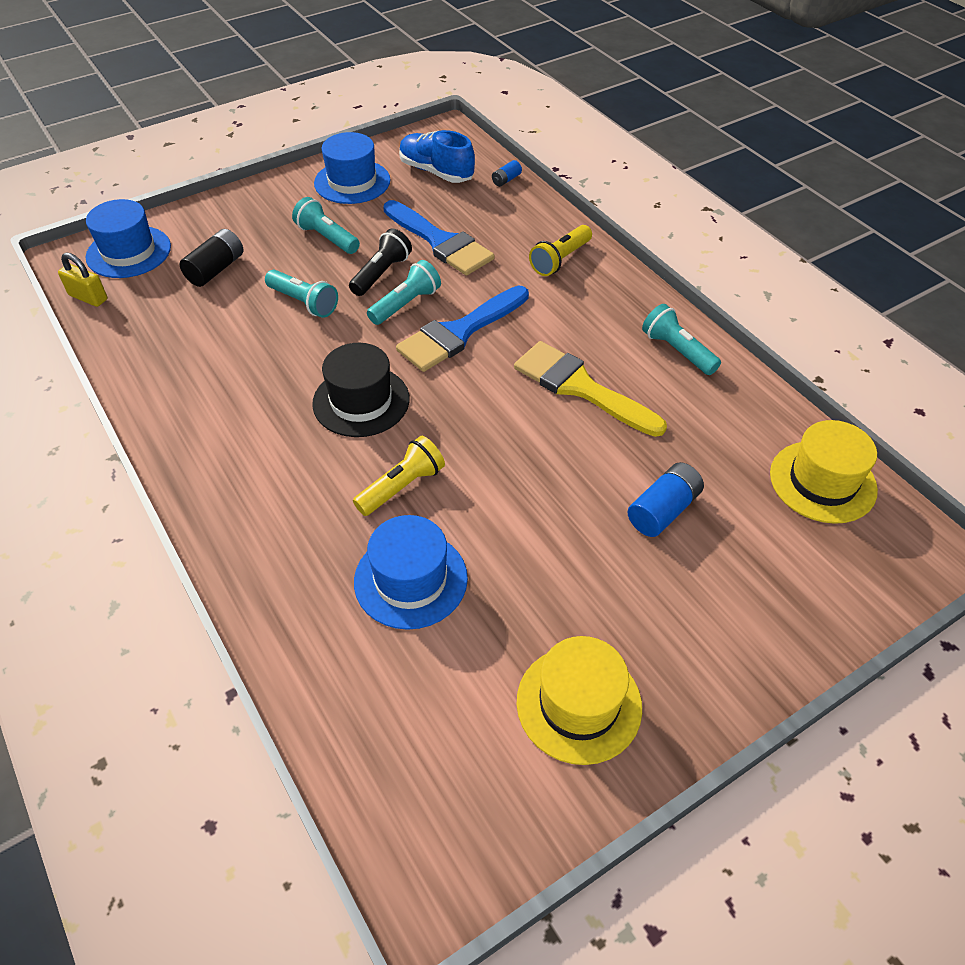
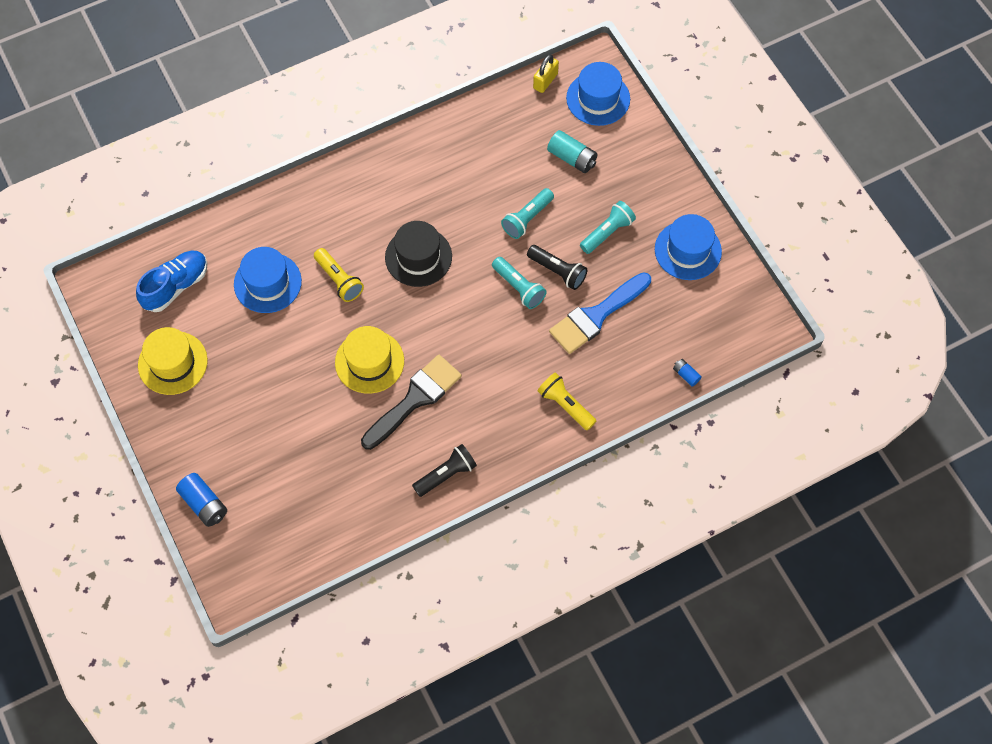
camera: 95 degrees right, 15 degrees up
black battery [180,229,243,287] -> turquoise battery [547,130,598,173]
blue brush [396,285,529,372] -> none
blue shoe [399,130,475,183] -> blue shoe moved to [136,251,207,312]
yellow brush [514,341,667,437] -> black brush [361,355,462,450]
blue battery [628,462,704,537] -> blue battery moved to [176,473,227,527]
turquoise flashlight [642,304,721,375] -> black flashlight [412,444,477,497]
yellow hat [770,420,878,524] -> yellow hat moved to [335,326,404,394]

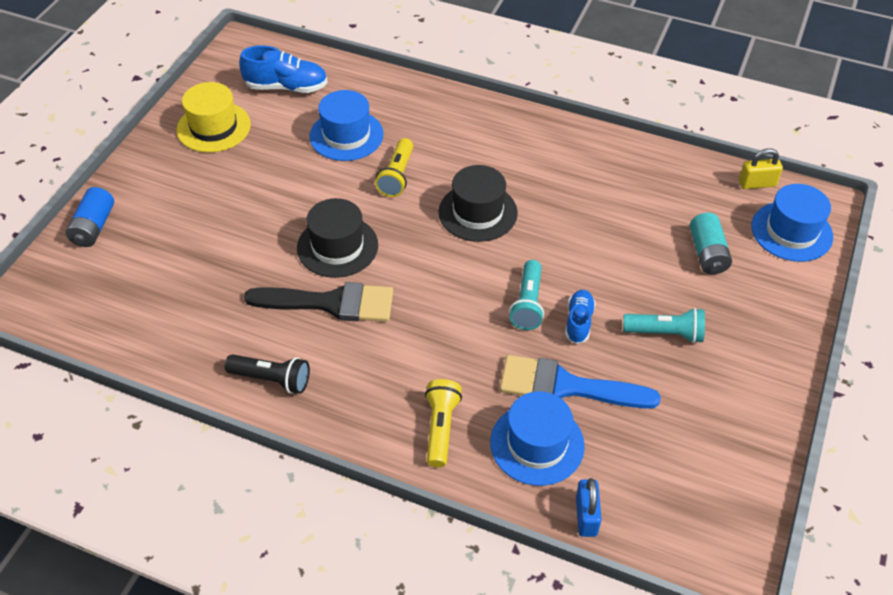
camera: 50 degrees right, 15 degrees down
yellow hat [335,326,404,394] -> black hat [297,198,378,278]
turquoise flashlight [501,188,554,239] -> none
black flashlight [527,245,587,290] -> blue shoe [565,290,596,344]
blue hat [655,214,722,280] -> blue hat moved to [490,391,585,486]
blue battery [673,359,702,387] -> blue padlock [576,478,602,537]

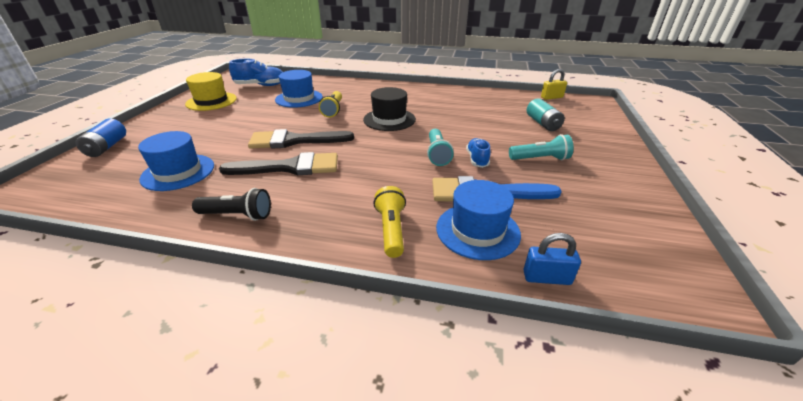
camera: 10 degrees left, 15 degrees down
black hat [297,198,378,278] -> black brush [248,129,354,149]
blue padlock [576,478,602,537] -> blue padlock turned 75 degrees counterclockwise [523,233,581,285]
blue hat [751,184,833,262] -> blue hat moved to [138,131,214,191]

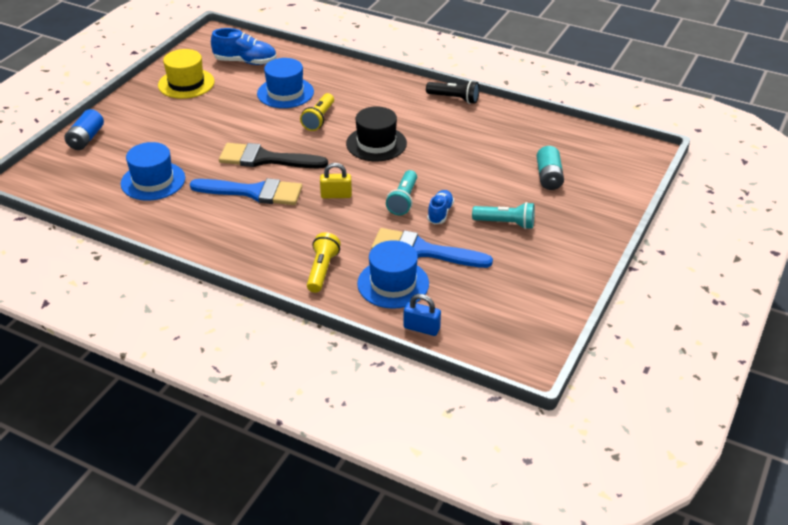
camera: 15 degrees right, 5 degrees up
black flashlight [192,188,271,221] -> black flashlight moved to [426,80,480,104]
black brush [219,152,338,175] -> blue brush [190,178,302,205]
yellow padlock [541,69,567,100] -> yellow padlock moved to [320,163,352,198]

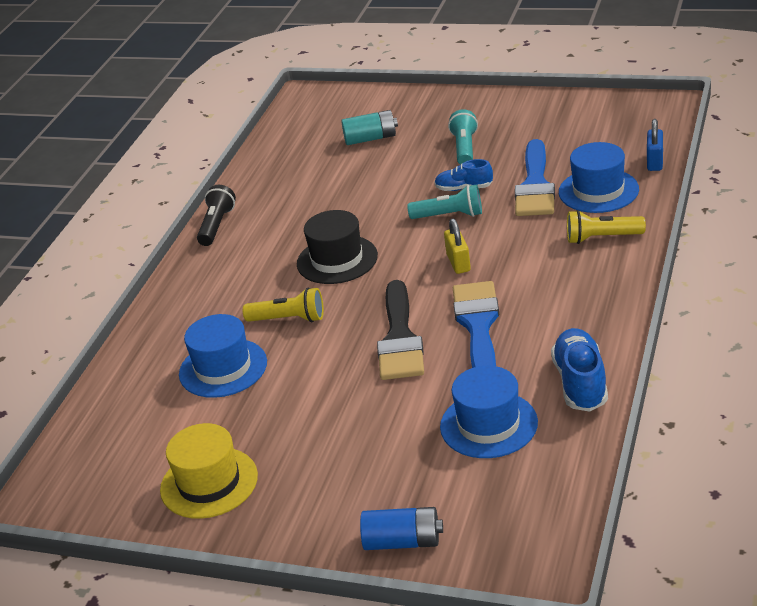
camera: 95 degrees left, 5 degrees down
blue shoe [211,28,277,65] -> blue shoe moved to [551,328,608,411]

